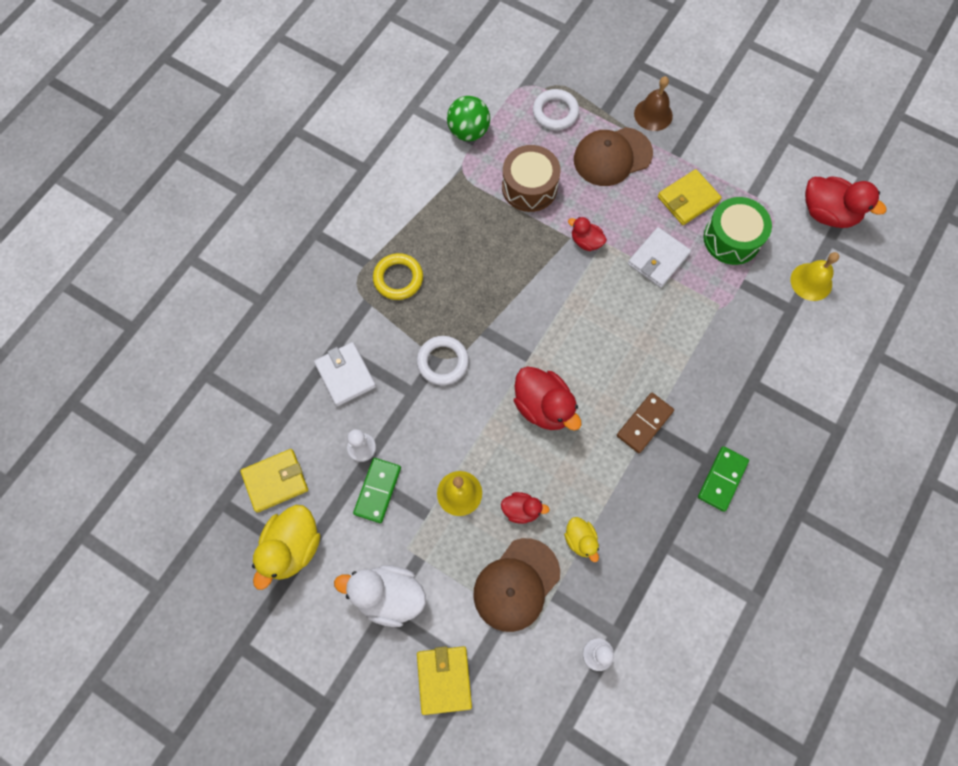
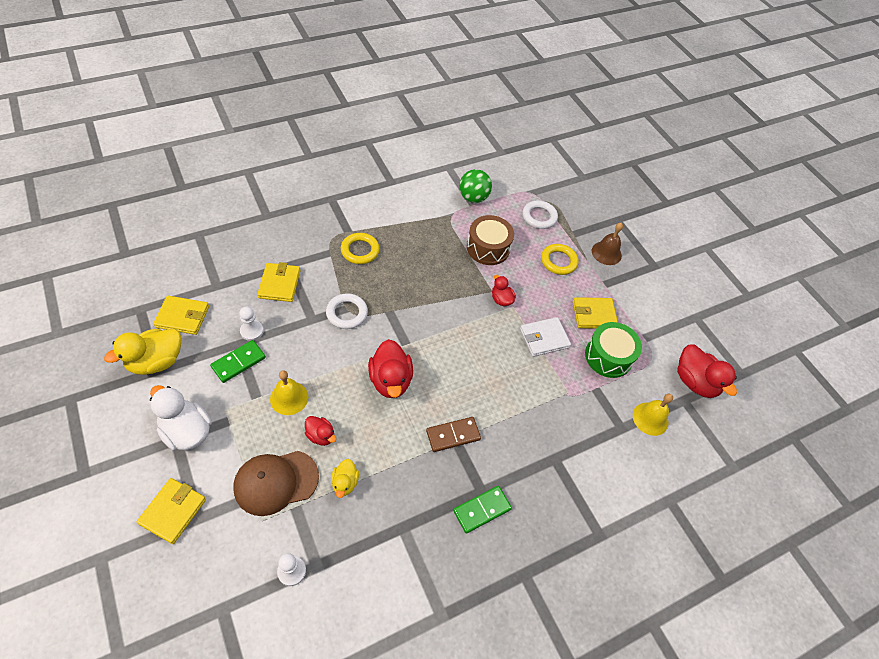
camera: 25 degrees right, 15 degrees down
white wallet [314,342,376,407] -> yellow wallet [257,262,300,302]
brown cap [574,127,653,186] -> yellow ring [541,244,578,275]

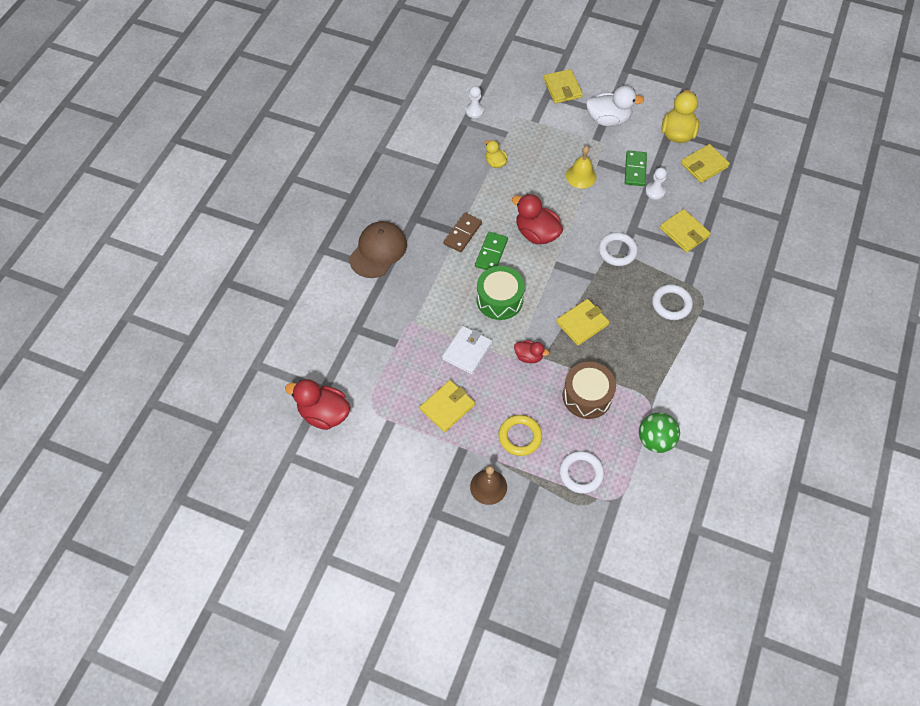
camera: 145 degrees right, 5 degrees up
brown cap [234,451,319,516] -> brown cap moved to [349,221,407,278]
red duck [305,416,336,446] -> none
yellow ring [341,233,380,264] -> white ring [652,284,693,320]
green domino [453,486,512,533] -> green domino moved to [475,232,508,270]
green drum [585,322,642,378] -> green drum moved to [477,266,525,320]
yellow bell [633,393,673,436] -> none
none -> yellow wallet [556,299,609,346]

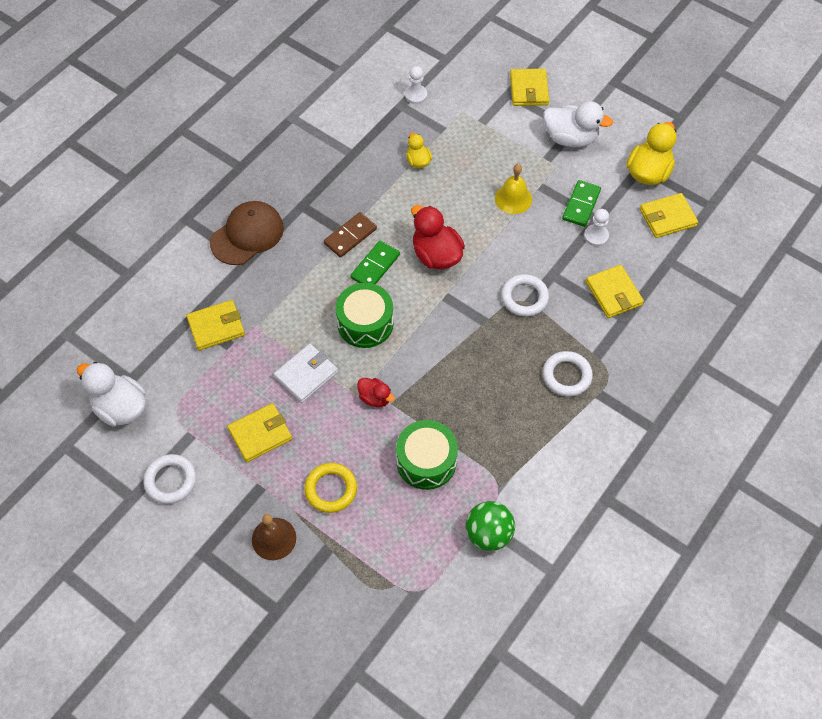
camera: 15 degrees right, 0 degrees up
red duck [285,379,351,430] -> white duck [77,362,146,427]
yellow wallet [556,299,609,346] -> yellow wallet moved to [186,300,245,351]
white ring [559,451,604,494] -> white ring moved to [143,454,196,504]
brown drum [563,362,616,419] -> green drum [396,420,458,490]

